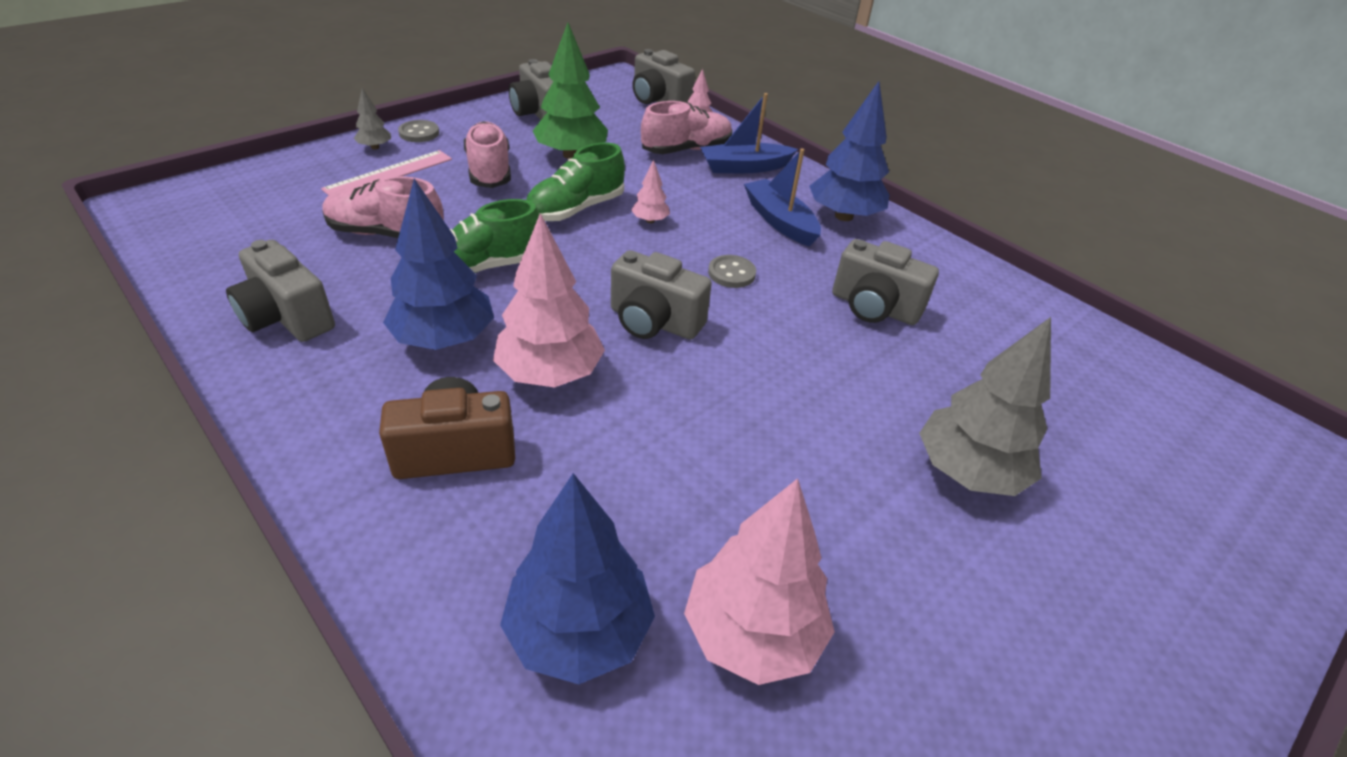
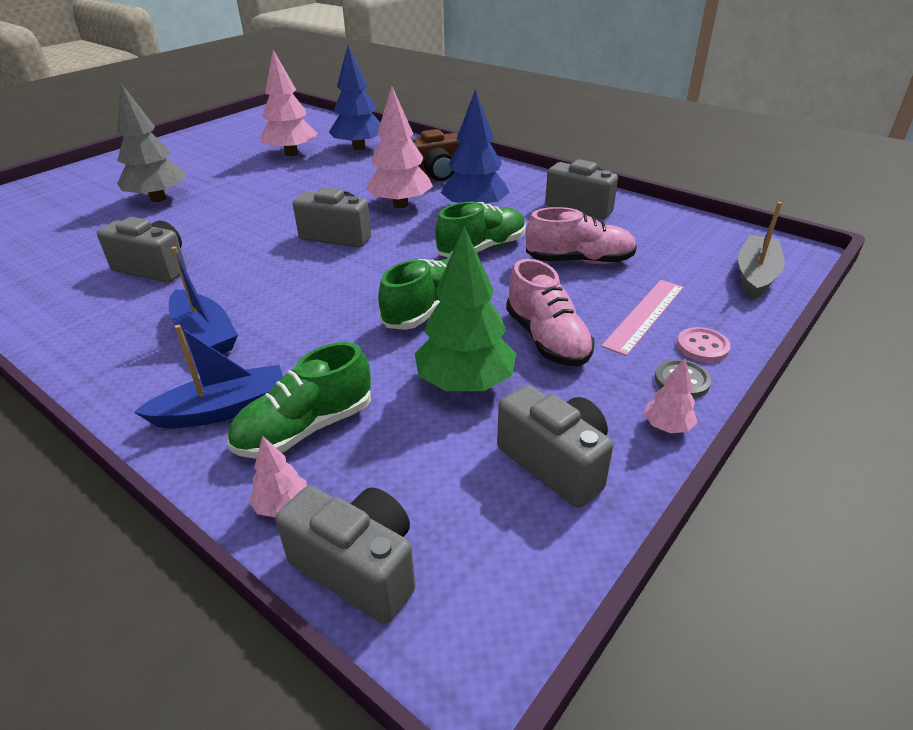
camera: 175 degrees right, 5 degrees down
grey tree [354,88,391,150] -> pink button [677,327,731,363]
pink tree [631,160,670,223] -> pink tree moved to [644,359,698,433]
pink shoe [641,101,732,154] -> green shoe [227,342,371,459]
grey button [708,255,756,288] -> none
blue tree [809,81,889,221] -> none
none -> grey boat [738,202,785,300]

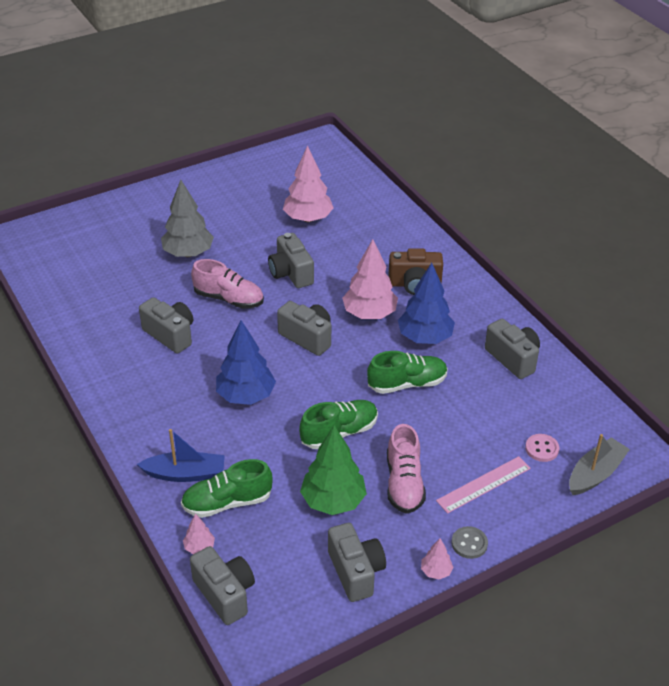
camera: 20 degrees right, 5 degrees up
blue boat [169,246,238,354] -> none
blue tree [329,46,381,151] -> blue tree moved to [216,320,276,405]
pink shoe [526,207,637,264] -> pink shoe moved to [191,259,264,309]
pink button [677,327,731,363] -> pink button moved to [525,434,559,462]
none -> grey camera [268,233,314,288]

